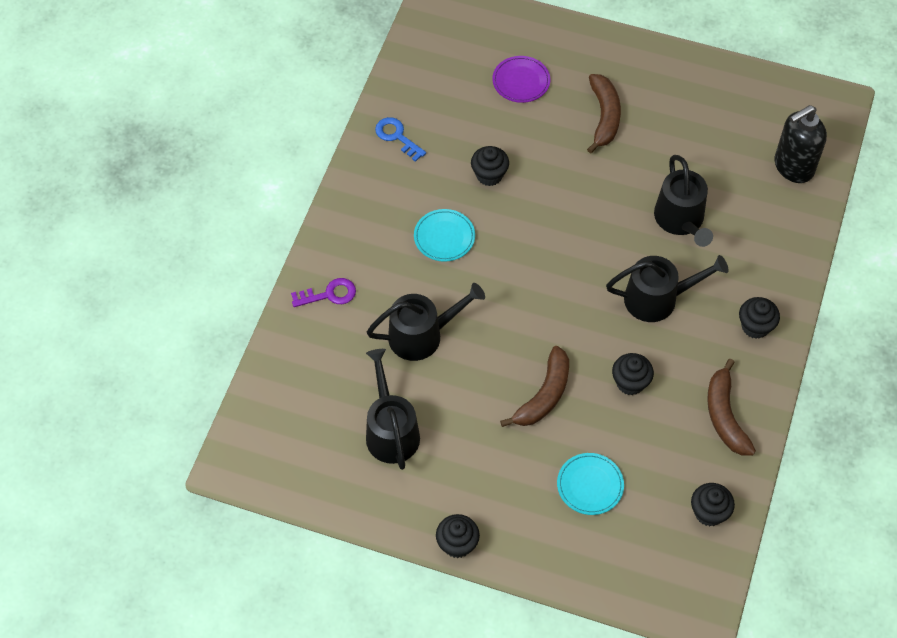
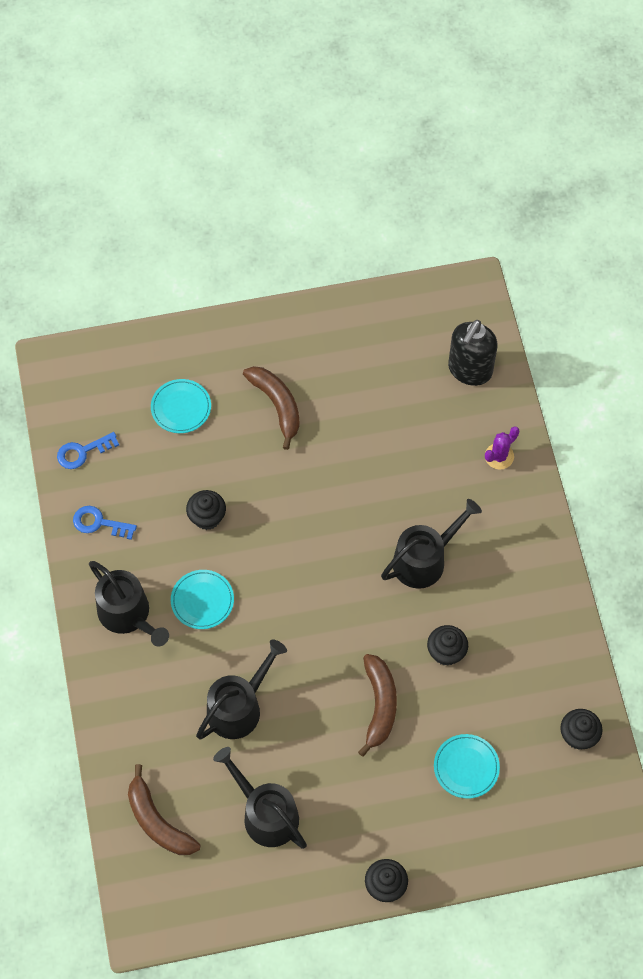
camera: 30 degrees left, 5 degrees up
purple key [291,278,356,307] -> none
purple plate [492,56,550,103] -> turquoise plate [151,379,211,433]
black watering can [654,155,713,247] -> black watering can moved to [89,561,169,647]
brown banana [707,359,756,456] -> brown banana moved to [128,764,200,855]
black cupcake [739,297,780,339] -> none
none -> blue key [57,432,119,469]
none -> purple cactus [485,426,520,470]

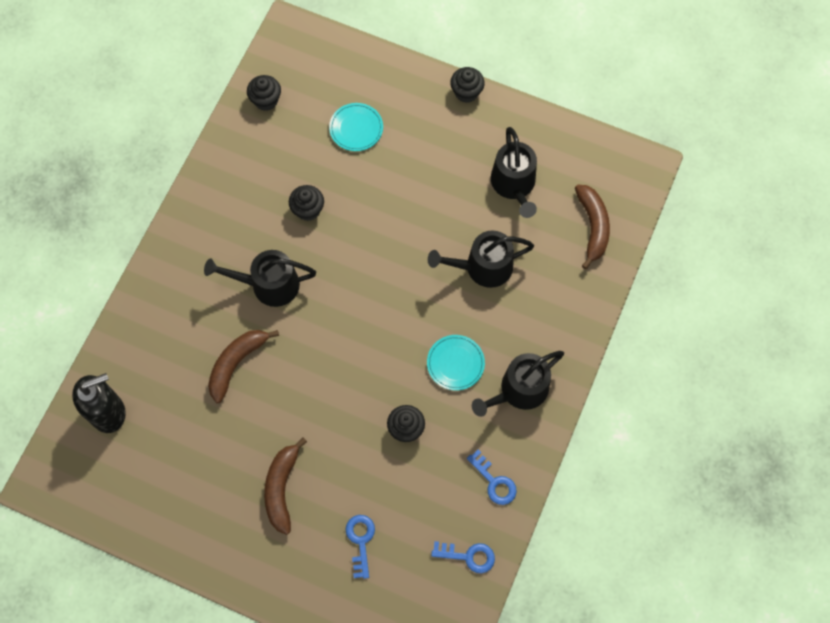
camera: 145 degrees left, 5 degrees up
black watering can [89,561,169,647] -> black watering can turned 120 degrees counterclockwise [472,351,564,417]
turquoise plate [151,379,211,433] -> blue key [346,515,375,579]
brown banana [358,654,397,757] -> brown banana moved to [208,330,279,403]
purple cactus [485,426,520,470] -> none

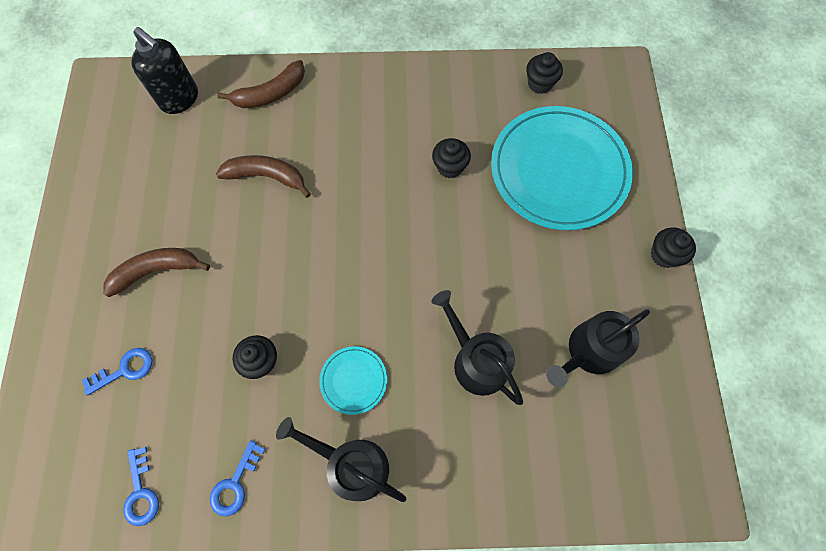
camera: 65 degrees right, 0 degrees up
black watering can [204,250,316,307] -> none
turquoise plate [329,103,383,151] -> turquoise plate [491,106,633,230], size x2.35
brown banana [575,185,610,269] -> brown banana moved to [217,60,305,108]

